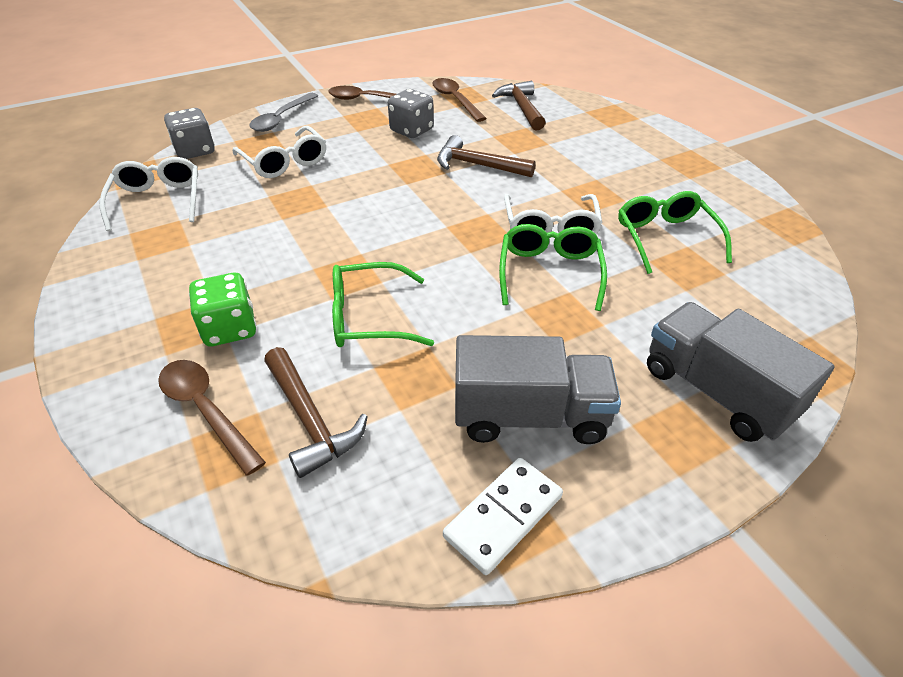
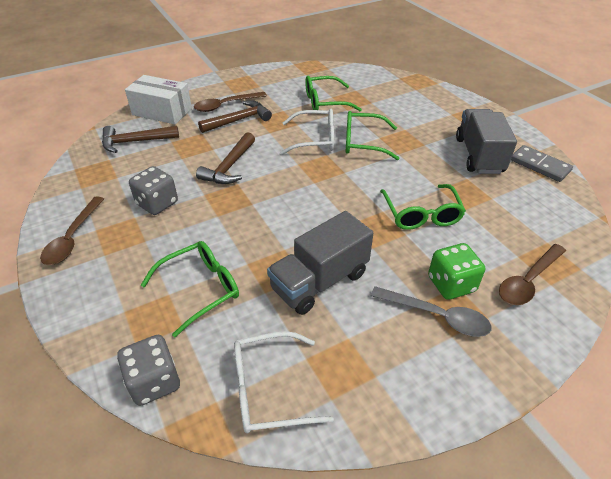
camera: 90 degrees left, 0 degrees up
white glasses [233,126,326,178] -> green glasses [141,241,239,337]
grey spoon [250,93,318,132] -> grey spoon moved to [371,286,492,337]
brown hammer [264,347,367,478] -> brown hammer moved to [198,100,272,133]
brown spoon [432,78,487,122] -> brown spoon moved to [194,92,267,112]
white domino [443,458,563,575] -> grey domino [511,145,573,182]
grey truck [647,302,835,442] -> grey truck moved to [267,211,373,315]
none -> white box [125,75,192,124]

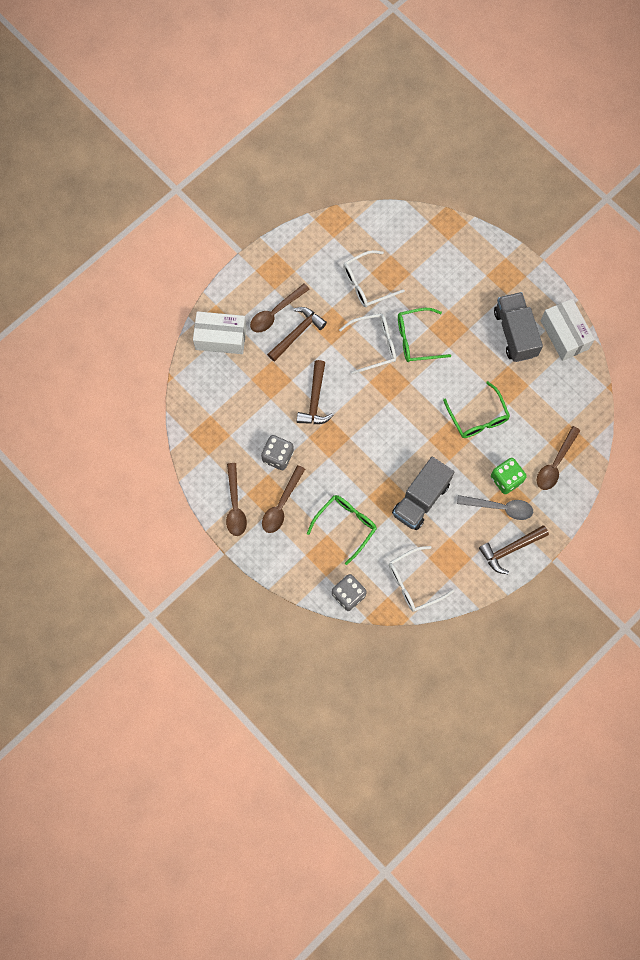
camera: 15 degrees left, 30 degrees up
brown hammer [102,126,179,153] -> brown hammer moved to [479,525,549,574]
green glasses [305,76,362,111] -> white glasses [343,250,405,307]
grey domino [511,145,573,182] -> white box [540,299,595,361]
none -> brown spoon [262,465,305,533]

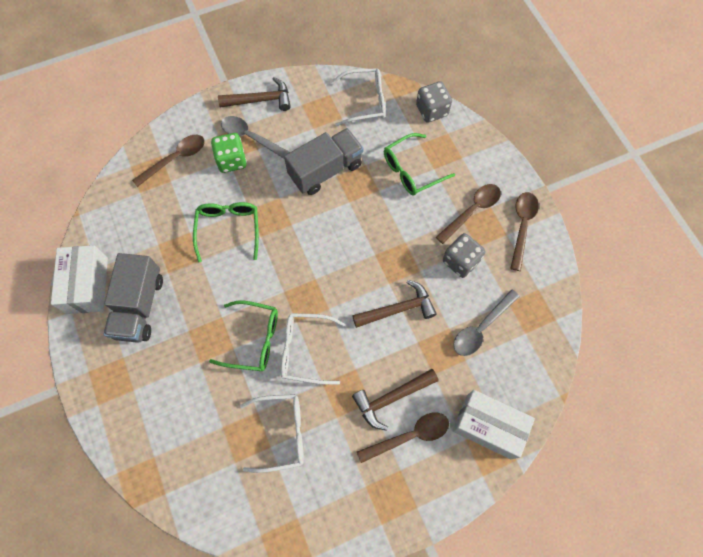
camera: 160 degrees left, 5 degrees down
brown hammer [297,360,334,424] -> brown hammer turned 45 degrees clockwise [352,280,437,328]
none -> grey spoon [453,289,520,356]

